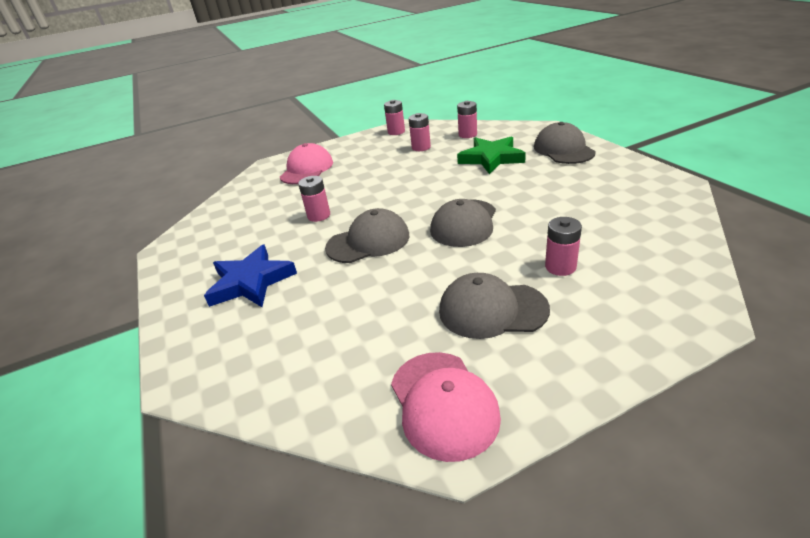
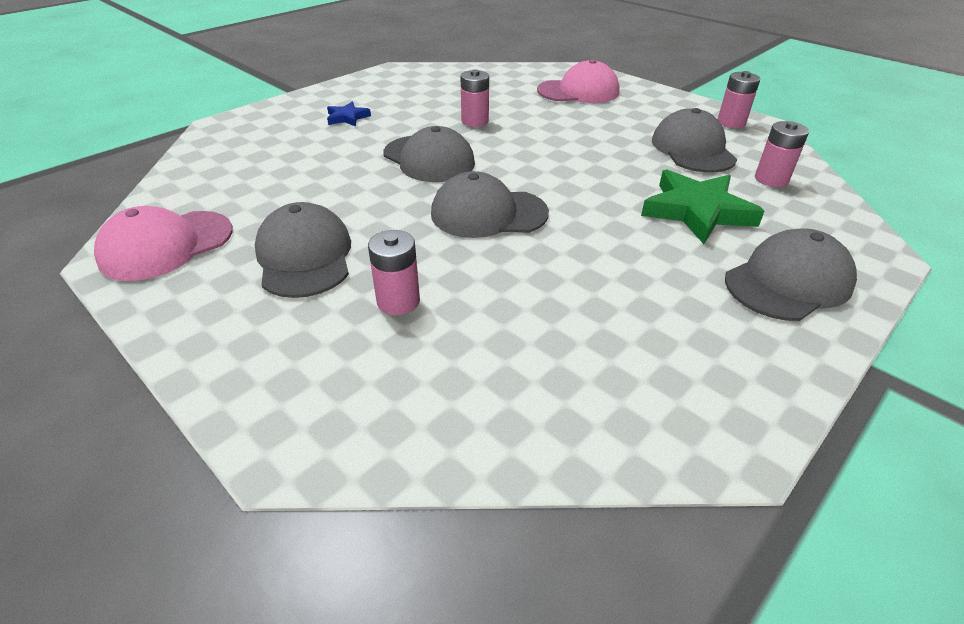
camera: 65 degrees right, 5 degrees up
blue star [204,245,297,307] -> blue star [327,102,371,126], size x0.51
pink battery [408,113,431,151] -> grey cap [652,108,737,172]

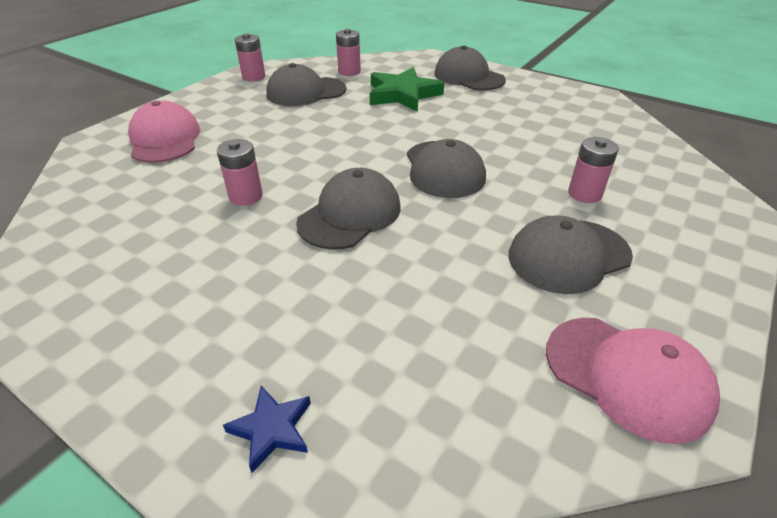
camera: 100 degrees left, 0 degrees up
blue star [327,102,371,126] -> blue star moved to [223,386,311,473]

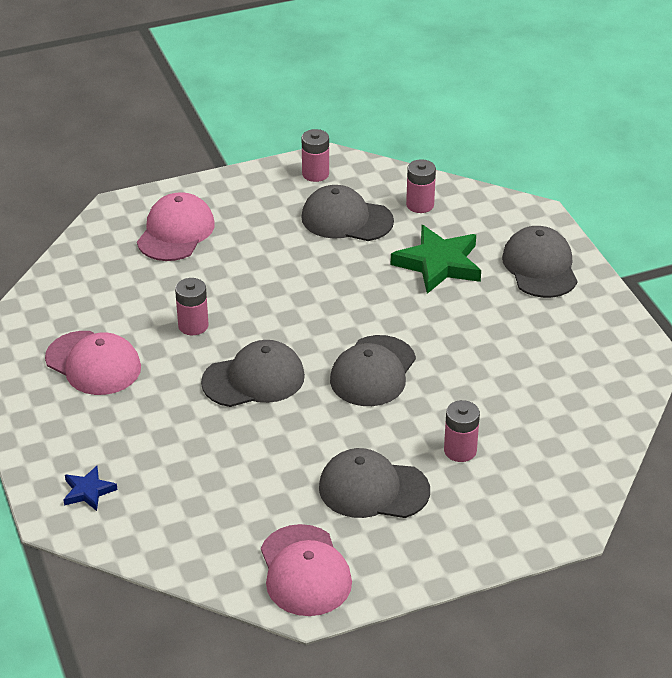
camera: 35 degrees right, 0 degrees up
none -> pink cap [45,331,141,395]

